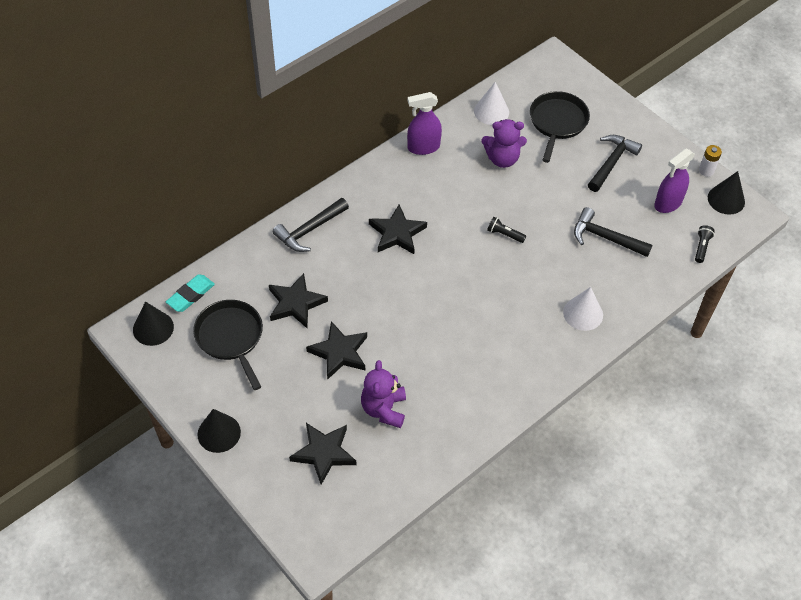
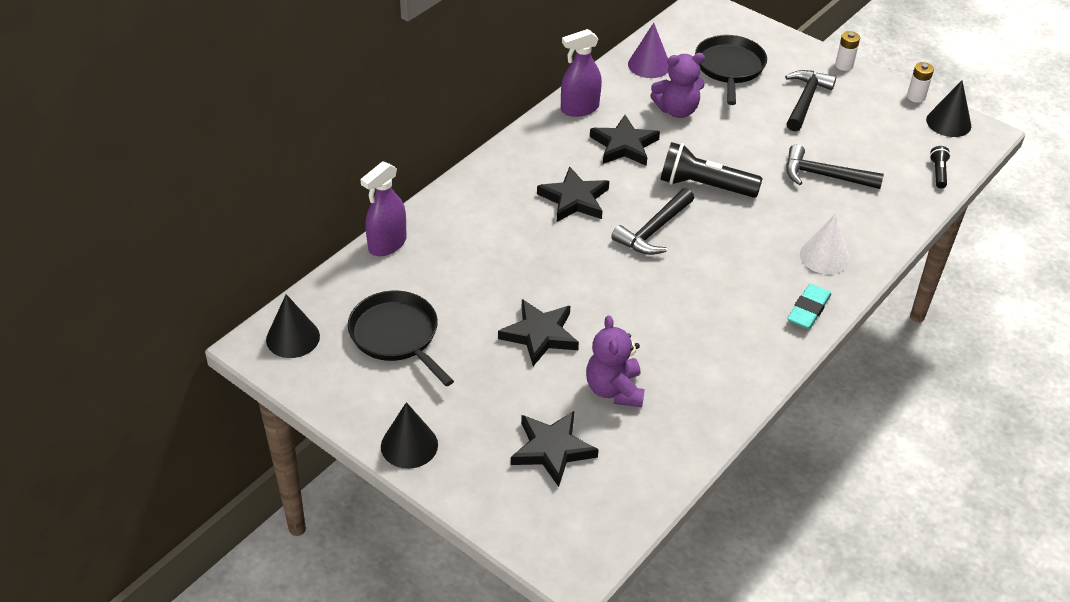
camera: 10 degrees left, 10 degrees down
turquoise eraser [166,274,215,312] -> turquoise eraser moved to [787,284,831,329]
black star [269,273,328,328] -> black star moved to [590,115,660,166]
black hammer [273,198,349,252] -> black hammer moved to [611,188,694,255]
white cone [474,82,509,125] -> purple cone [628,23,669,78]
black flashlight [487,217,526,243] -> black flashlight [660,142,763,198], size x2.07
purple spray bottle [654,148,695,213] -> purple spray bottle moved to [360,161,407,256]
none -> white battery [835,31,860,71]

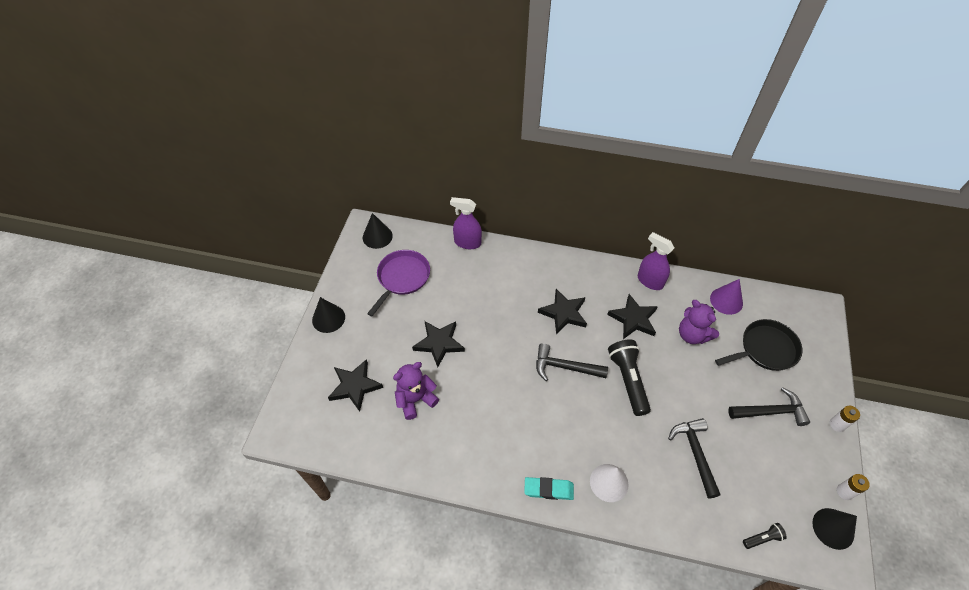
camera: 65 degrees right, 10 degrees up
black pan [348,291,454,386] -> purple pan [367,250,430,316]

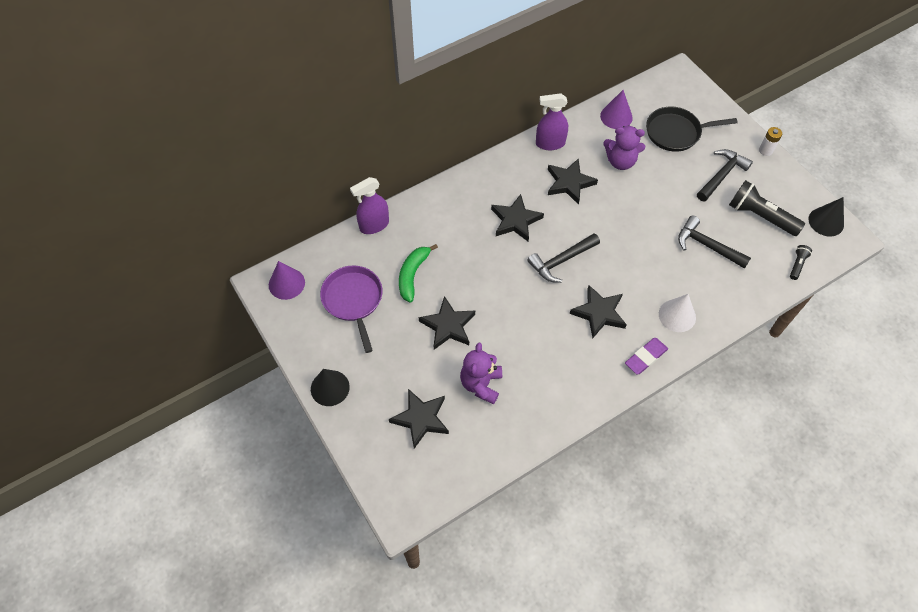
camera: 45 degrees left, 5 degrees up
black cone [363,213,393,249] -> purple cone [269,261,305,300]
turquoise eraser [524,477,574,500] -> purple eraser [625,338,668,375]
black flashlight [608,339,651,416] -> black flashlight moved to [729,180,805,236]
black pan [715,319,802,371] -> black pan turned 120 degrees counterclockwise [646,106,738,152]
white battery [837,474,870,500] -> none
none -> green banana [399,244,438,302]
none -> black star [570,285,627,338]

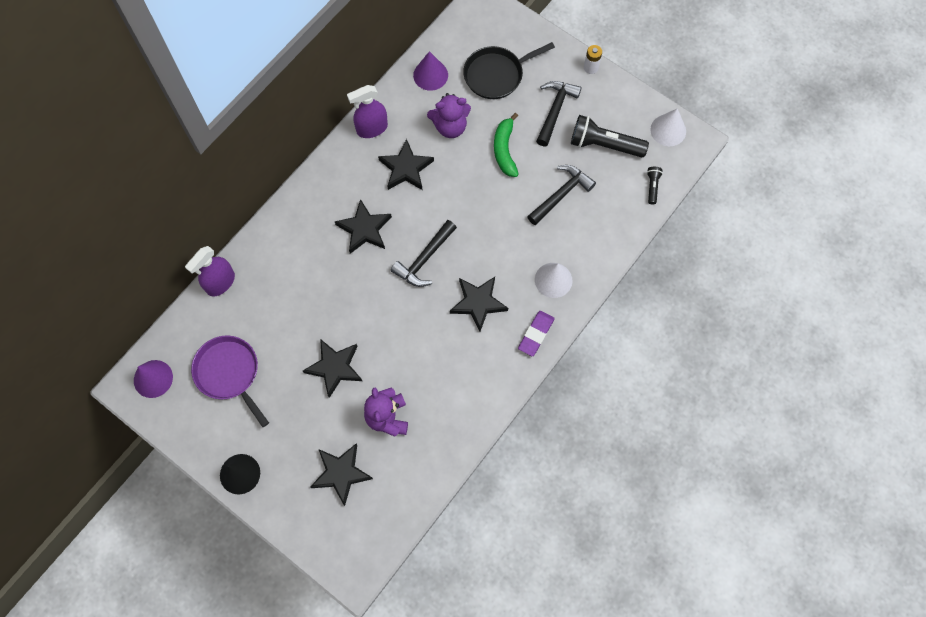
camera: 20 degrees left, 10 degrees up
green banana [399,244,438,302] -> green banana moved to [494,113,519,177]
black hammer [678,215,751,269] -> black hammer turned 120 degrees clockwise [527,165,596,225]
black cone [809,197,844,236] -> white cone [650,108,686,146]

